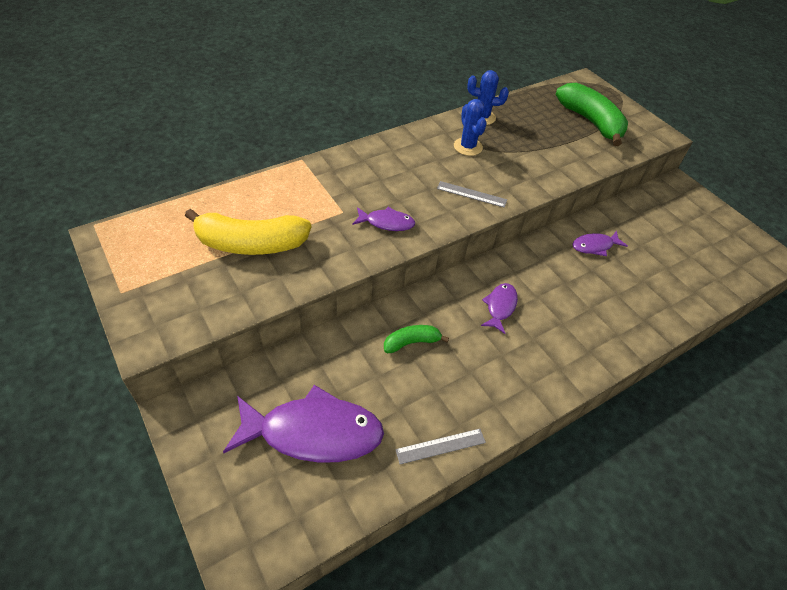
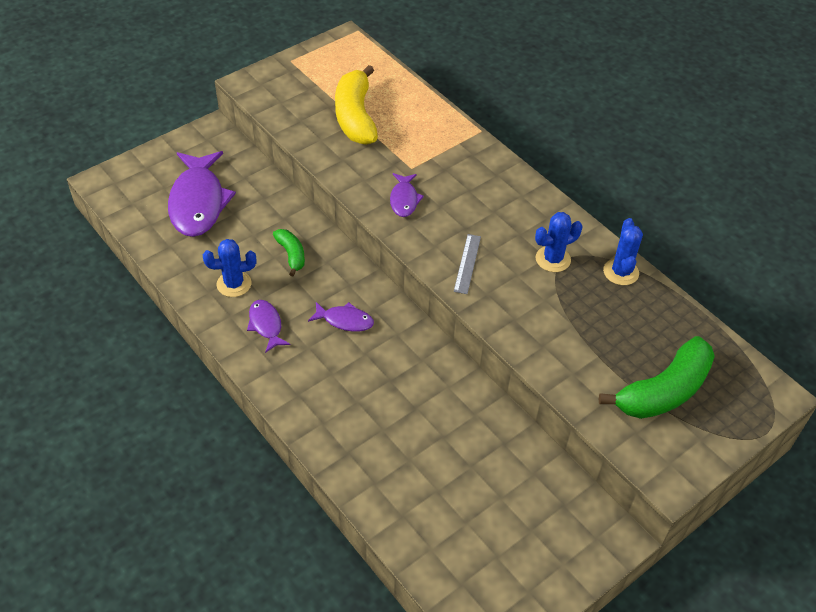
camera: 85 degrees right, 0 degrees up
grey ruler [395,429,486,464] -> none
purple fish [572,231,628,256] -> purple fish moved to [247,300,290,353]
none -> blue cactus [203,239,256,297]

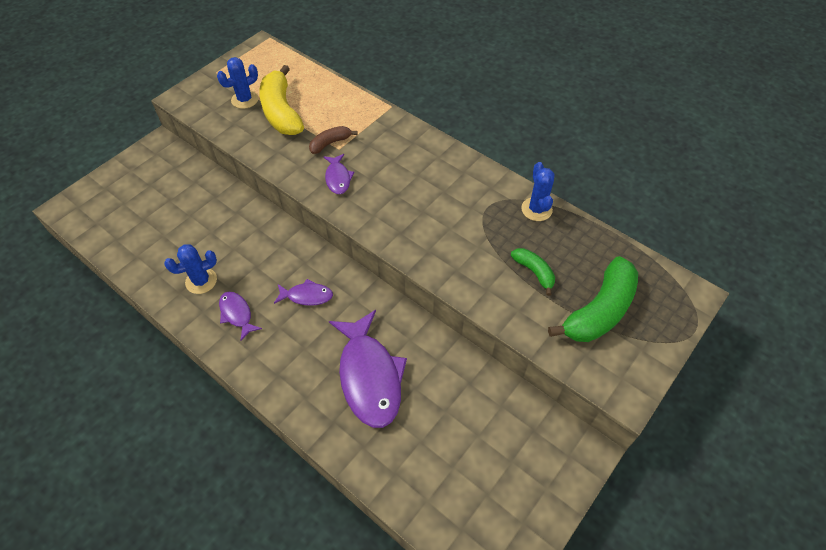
camera: 10 degrees left, 5 degrees up
purple fish [168,151,236,237] -> purple fish moved to [329,310,407,428]
green banana [273,229,305,276] -> green banana moved to [511,248,555,296]
grey ruler [454,234,481,294] -> none
blue cactus [535,212,582,272] -> blue cactus moved to [217,57,258,109]
none -> brown banana [309,126,358,154]

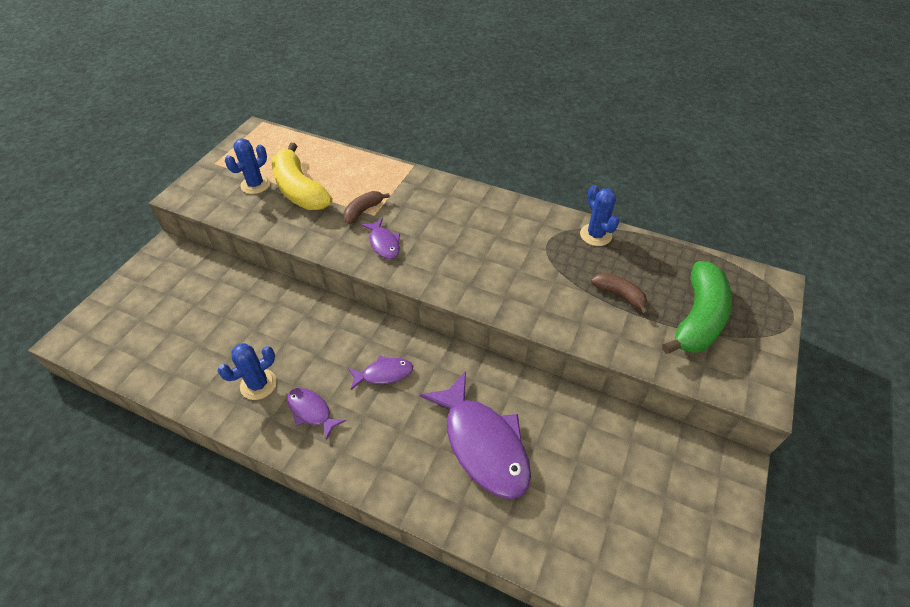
camera: 15 degrees left, 5 degrees down
green banana [511,248,555,296] -> brown banana [591,273,648,314]

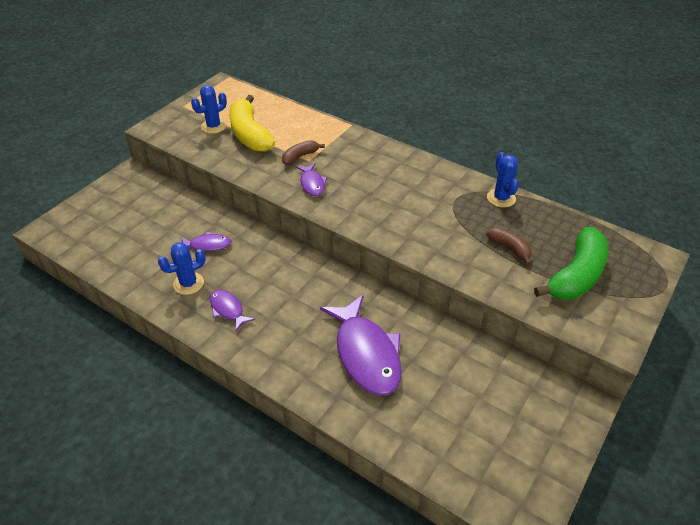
camera: 10 degrees right, 5 degrees down
purple fish [348,355,413,390] -> purple fish moved to [181,231,232,251]

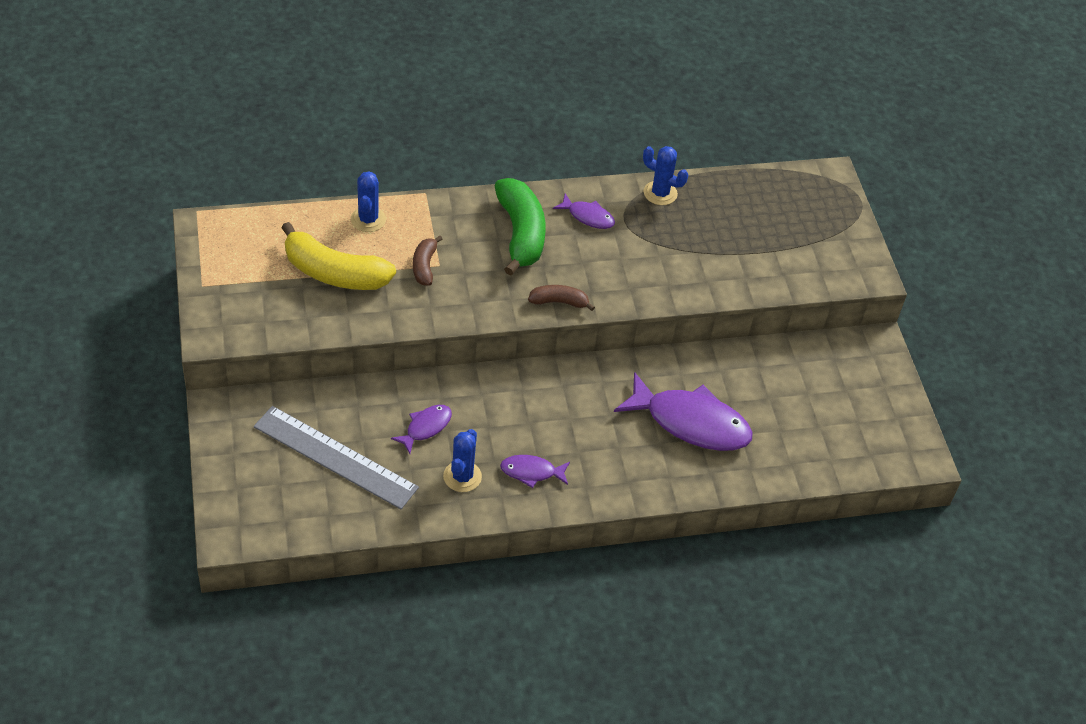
camera: 50 degrees left, 5 degrees up
blue cactus [191,85,227,134] -> blue cactus moved to [351,171,386,232]
purple fish [296,163,328,196] -> purple fish moved to [553,194,615,229]
brown banana [486,227,532,265] -> brown banana moved to [528,285,595,311]
green banana [534,227,608,300] -> green banana moved to [495,178,546,275]
none -> grey ruler [254,406,419,509]

